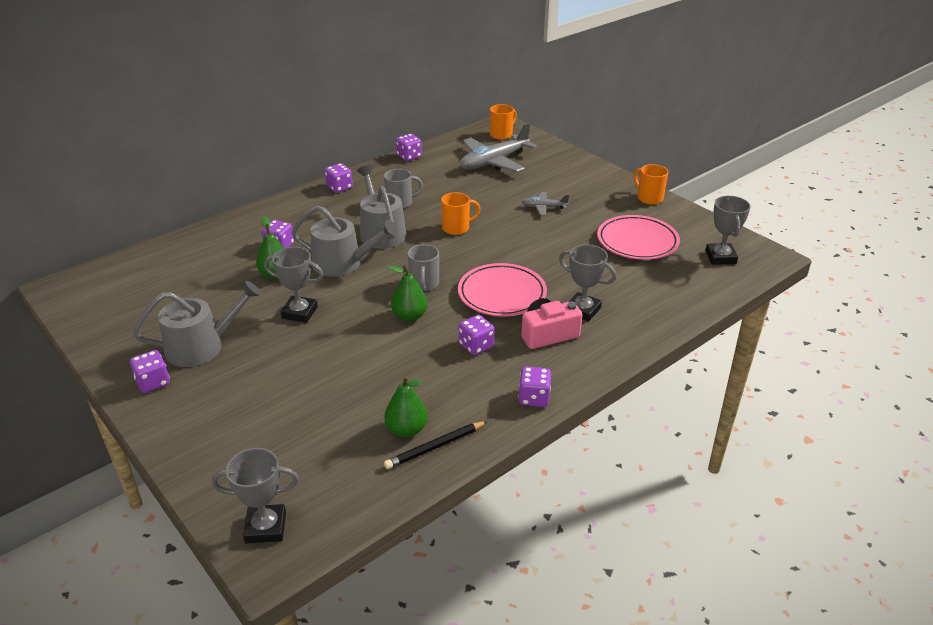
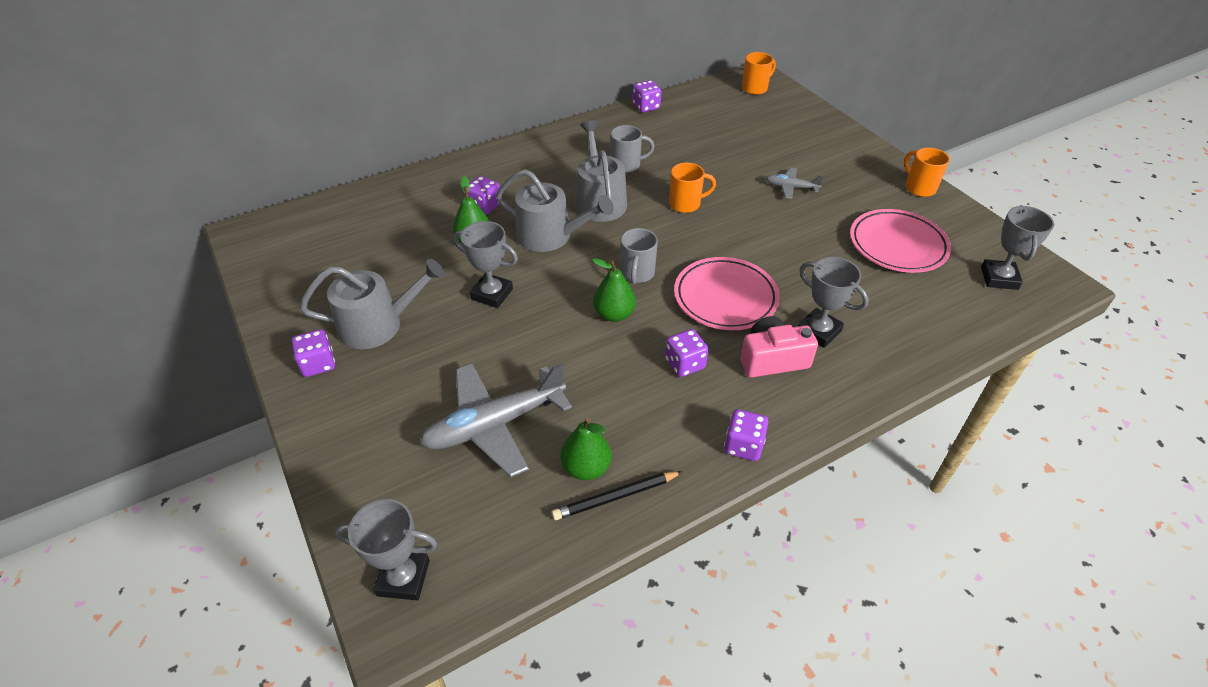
camera: 10 degrees right, 10 degrees up
purple dice [325,163,353,193] -> none
grey plane [460,123,537,173] -> grey plane moved to [419,363,572,477]

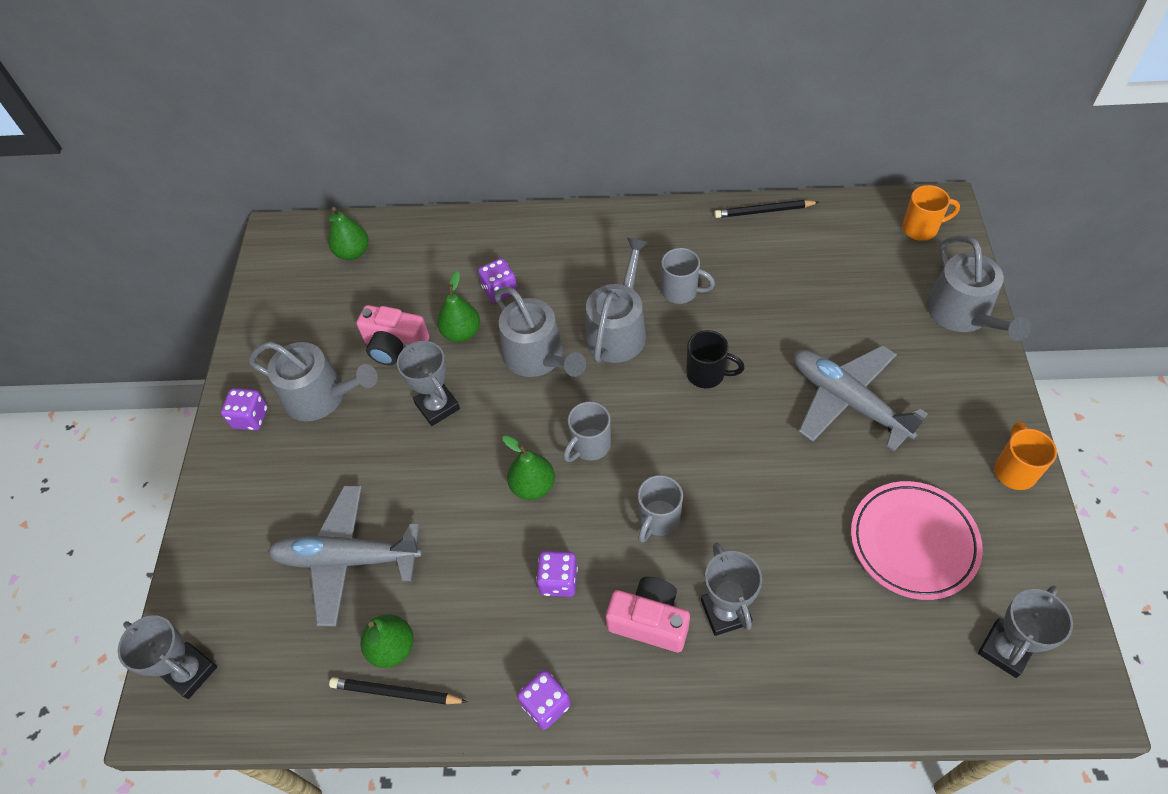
camera: 35 degrees right, 10 degrees up
purple dice [633,80,661,112] -> black pencil [714,200,819,218]
orange mug [669,163,716,213] -> black mug [686,330,745,388]
pink plate [674,257,780,330] -> grey mug [638,475,683,543]
grey plane [766,168,824,199] -> grey plane [794,345,928,452], size x2.05
none -> green pear [328,207,369,260]
none -> pink camera [356,305,429,366]
none -> grey watering can [926,236,1031,341]

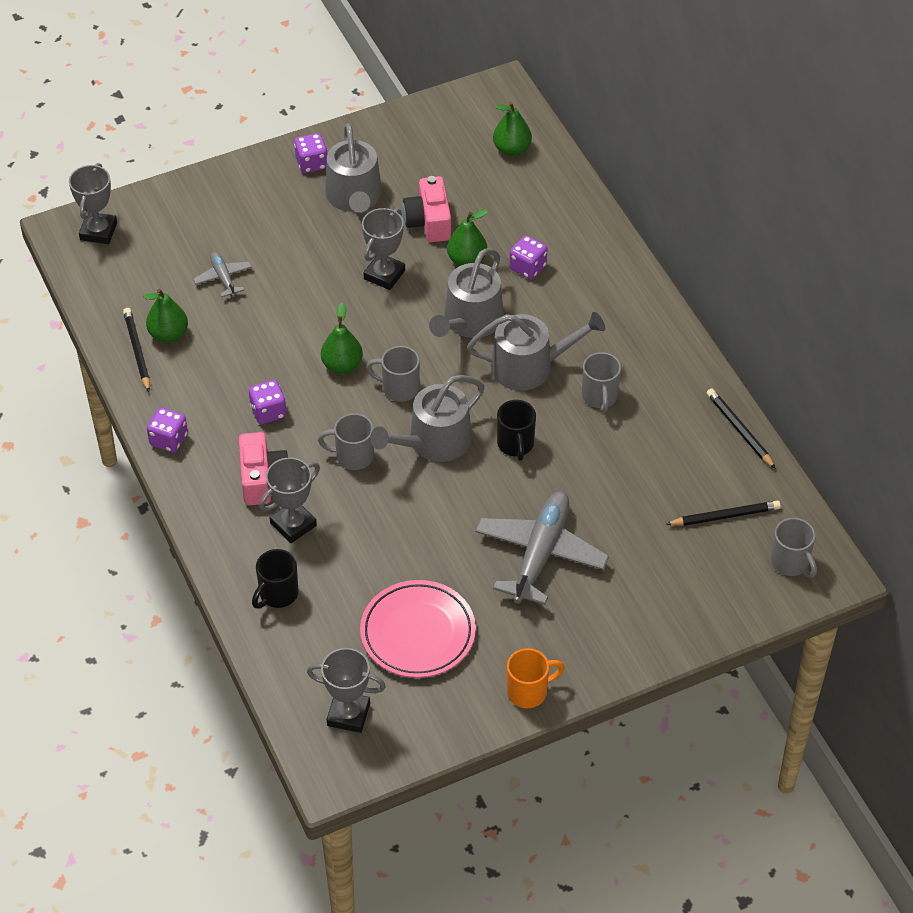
camera: 60 degrees right, 5 degrees down
grey plane [268,486,423,627] -> grey plane [193,252,252,297], size x0.49
orange mug [902,185,960,241] -> grey mug [771,518,817,578]
grey watering can [926,236,1031,341] -> grey watering can moved to [370,375,484,462]
none -> black mug [252,549,298,609]
none -> black pencil [666,500,781,526]

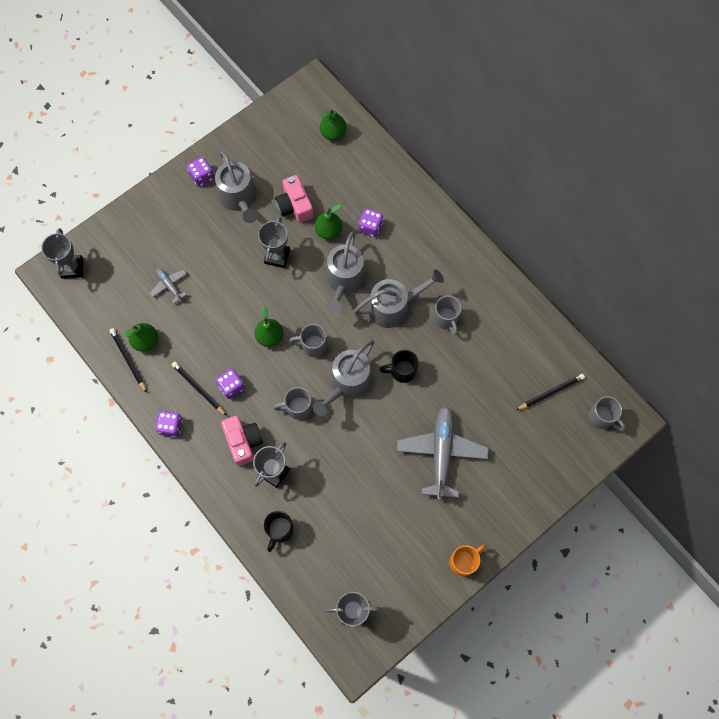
camera: 15 degrees left, 20 degrees up
pink plate [360,580,476,678] -> none
black mug [497,400,536,461] -> black mug turned 105 degrees clockwise [380,350,418,383]
black pencil [707,388,776,469] -> black pencil moved to [172,361,227,416]

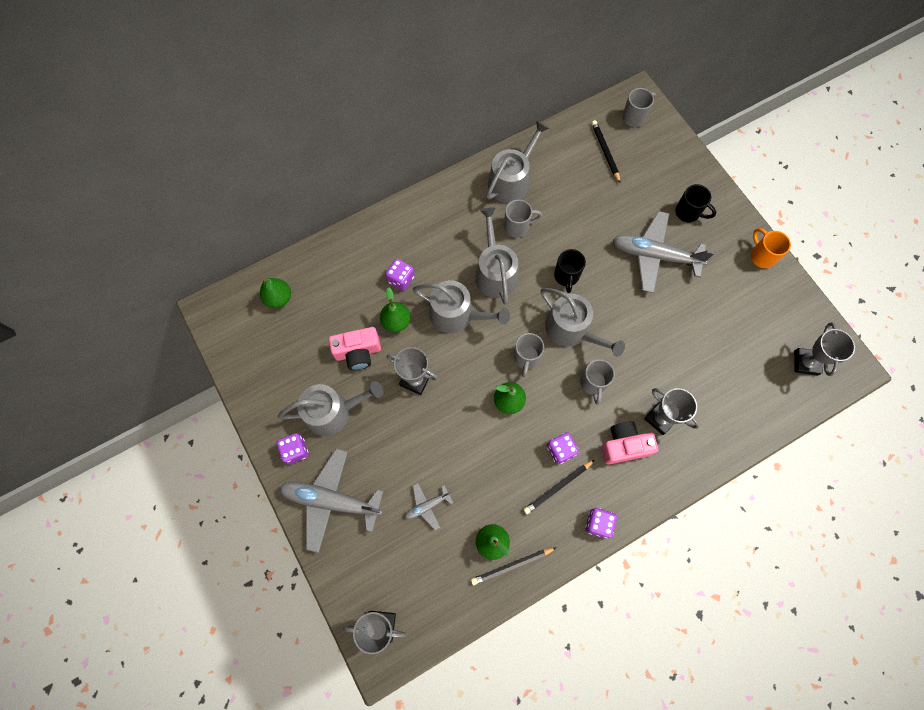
camera: 80 degrees left, 0 degrees up
black mug [264,511,294,552] -> black mug moved to [675,184,716,223]
none -> grey plane [279,449,383,553]
none -> grey watering can [486,121,550,203]

